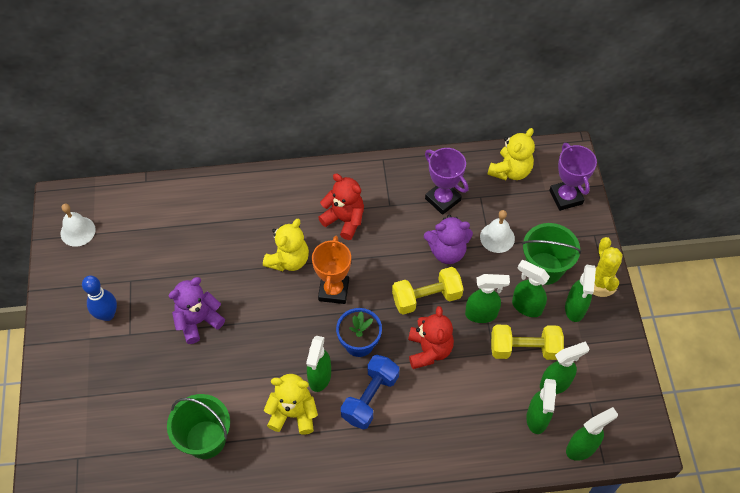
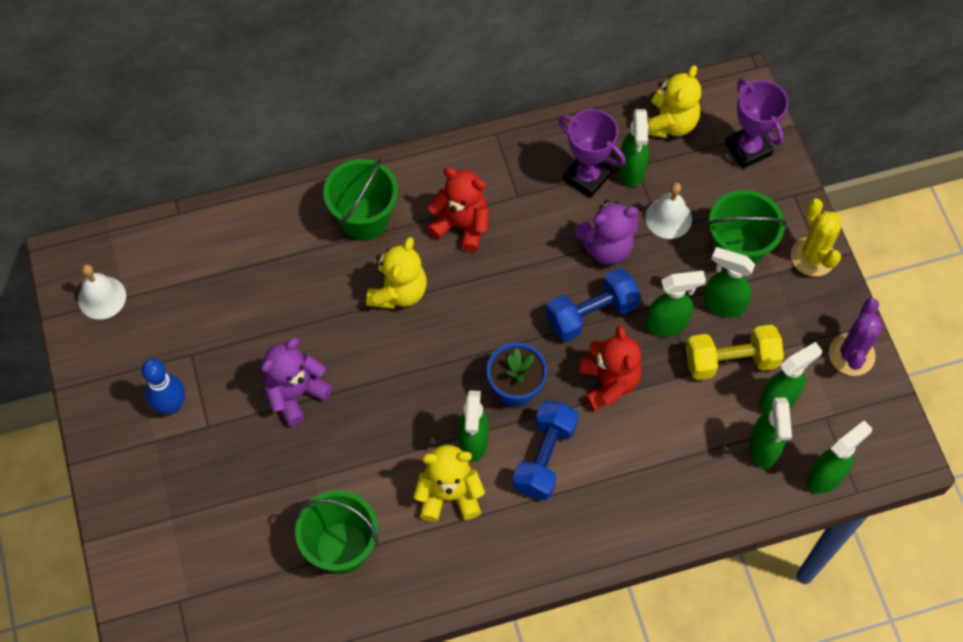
camera: 10 degrees left, 5 degrees up
orange trophy [312,236,351,304] -> none
yellow dumbbell [392,267,464,315] -> blue dumbbell [546,268,641,341]
green spray bottle [565,265,596,322] -> green spray bottle moved to [619,109,649,187]
none -> green bucket [323,158,398,241]
none -> purple cactus [829,298,883,376]

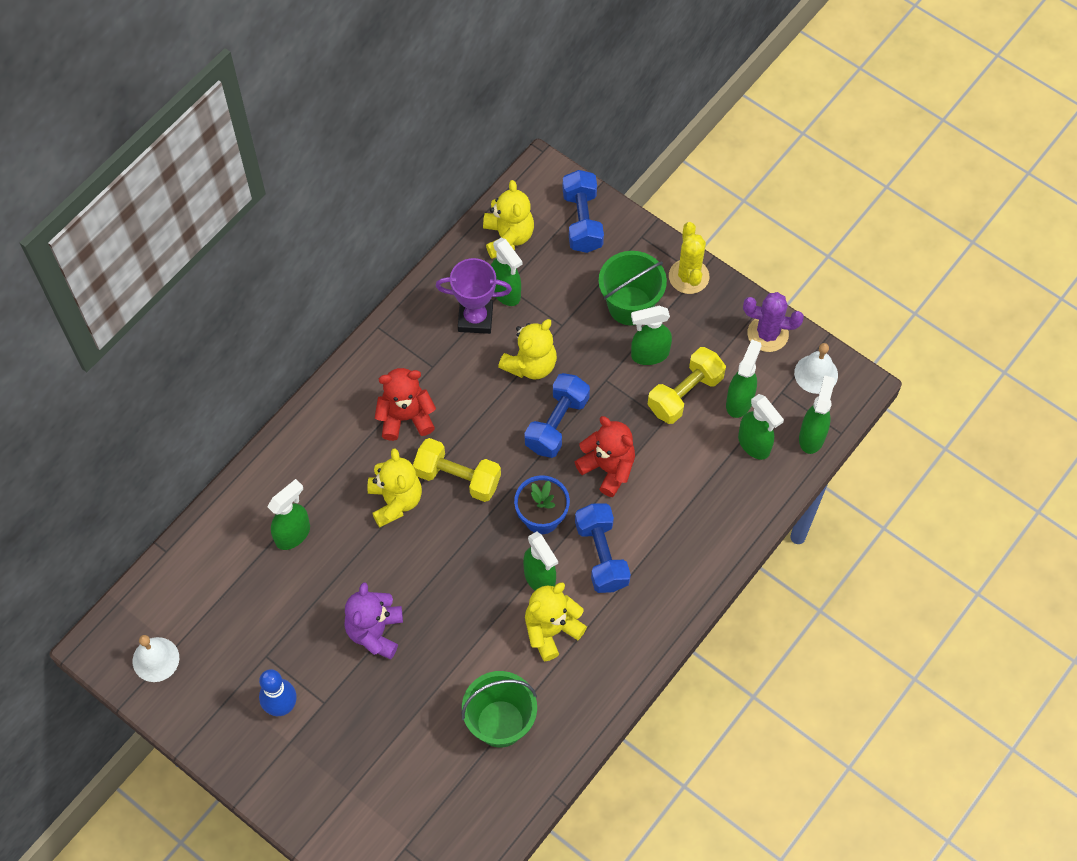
camera: 35 degrees left, 0 degrees up
green bucket [323,158,398,241] -> none
purple teddy bear [574,200,638,265] -> yellow teddy bear [498,319,557,380]
white bell [645,182,692,239] -> white bell moved to [794,343,838,394]
green spray bottle [646,271,706,336] -> green spray bottle moved to [267,479,310,550]
purple trophy [725,78,788,169] -> blue dumbbell [563,170,604,253]
yellow cactus [791,198,841,277] -> yellow cactus turned 45 degrees clockwise [669,222,709,294]
purple cactus [829,298,883,376] -> purple cactus turned 60 degrees counterclockwise [743,292,804,352]
none -> yellow dumbbell [413,438,501,502]

